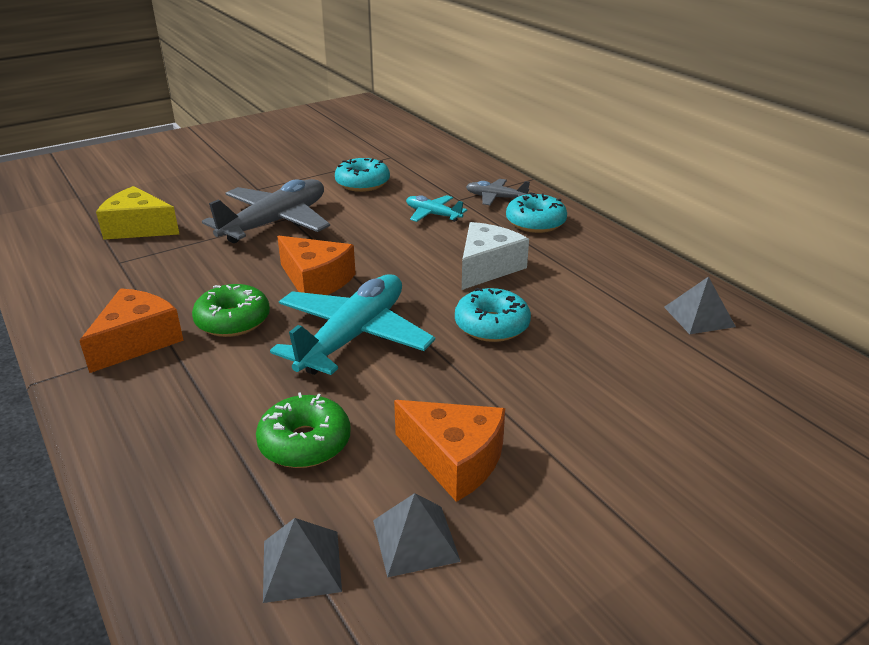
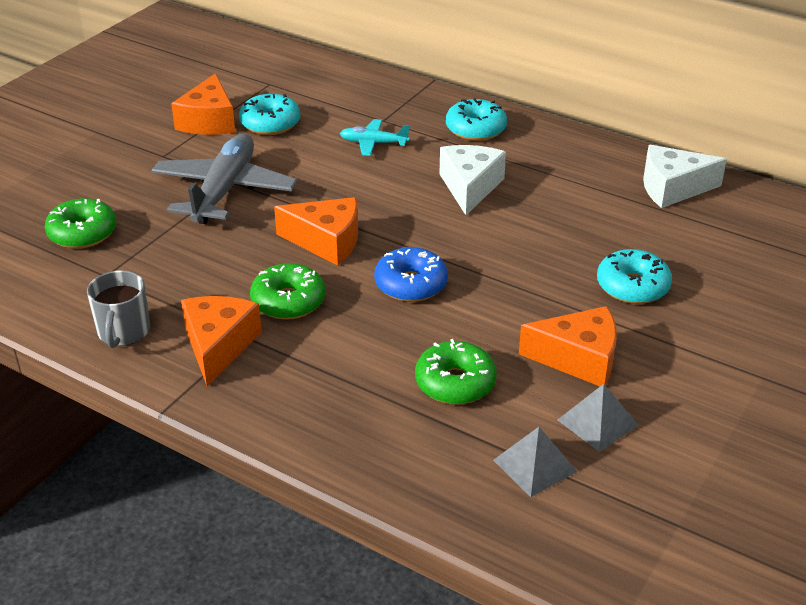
camera: 25 degrees left, 5 degrees up
yellow cheese [96,186,179,240] -> green donut [45,198,116,249]
turquoise plane [270,274,435,375] -> blue donut [374,247,448,302]
turquoise donut [455,288,531,342] -> turquoise donut moved to [597,249,672,304]
grey plane [466,179,530,205] -> none
grey pyramid [664,277,736,334] -> white cheese [643,145,727,208]
none -> grey mug [87,270,150,348]
none -> orange cheese [171,73,235,135]

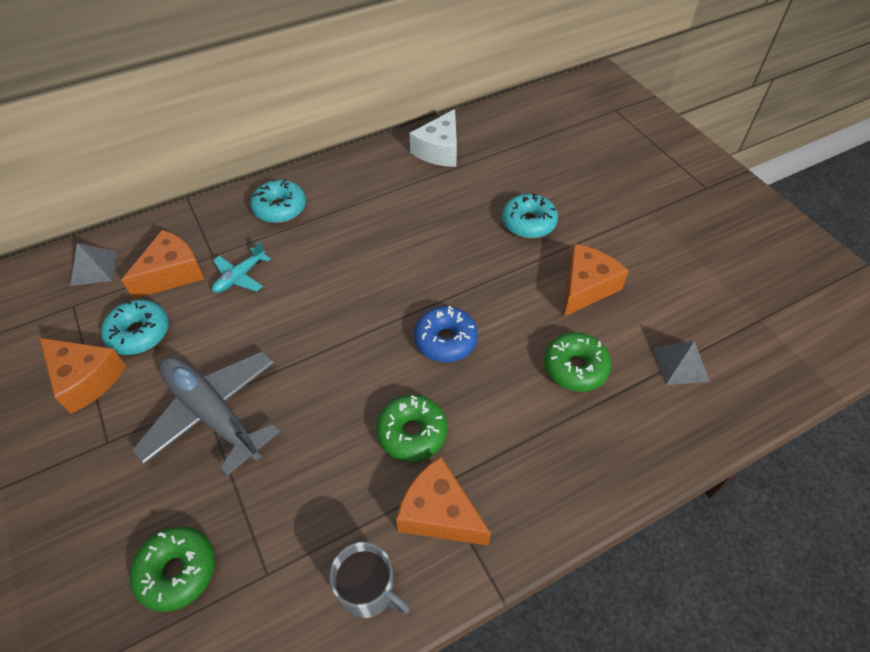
camera: 60 degrees left, 15 degrees up
orange cheese [274,197,358,265] -> orange cheese moved to [121,230,204,299]
white cheese [439,145,506,215] -> none
grey pyramid [558,384,639,452] -> grey pyramid moved to [70,243,117,286]

